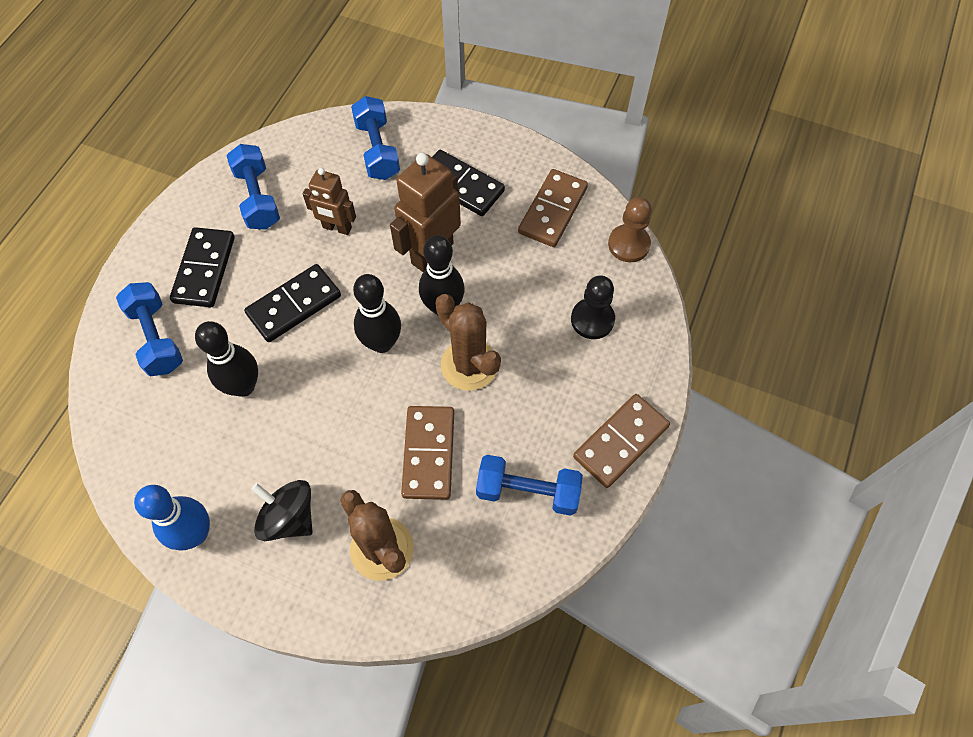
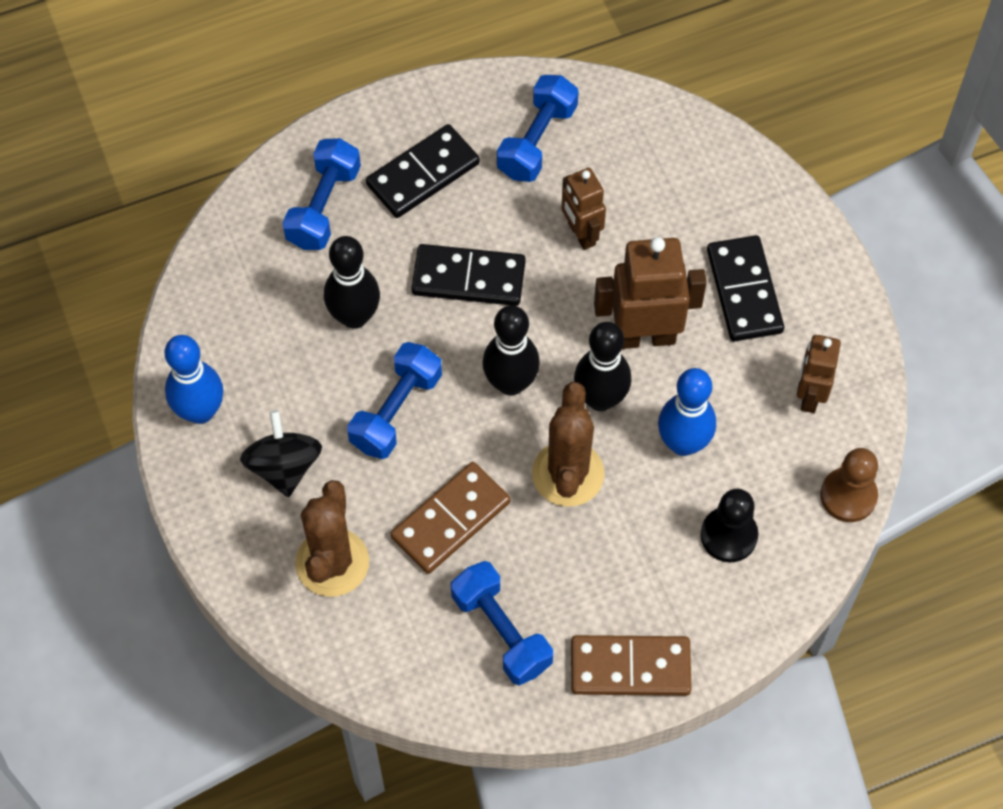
camera: 45 degrees right, 0 degrees up
blue dumbbell [351,96,400,180] -> blue dumbbell moved to [347,342,442,459]
brown domino [518,169,588,247] -> brown robot [797,335,841,413]
none -> blue bowling pin [658,368,716,456]

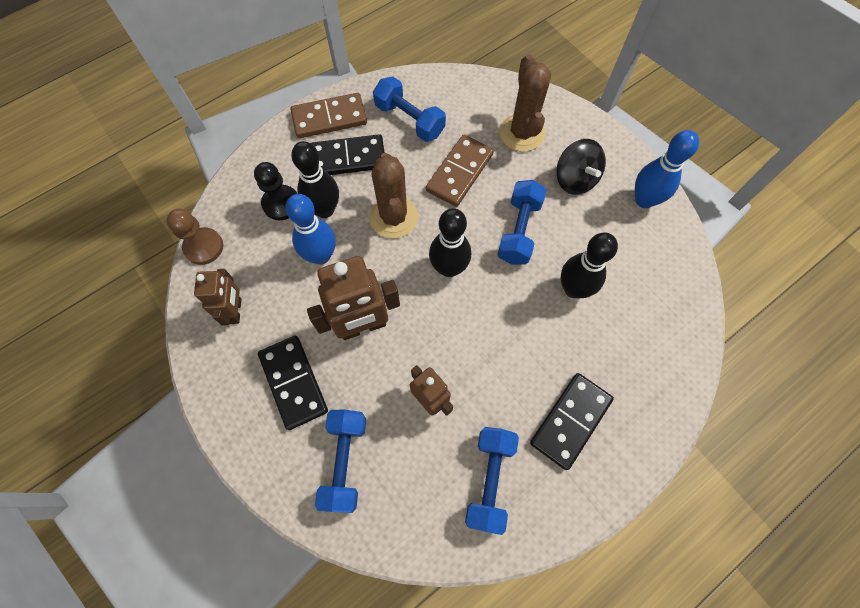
camera: 165 degrees right, 5 degrees up
blue dumbbell [282,138,361,250] -> blue dumbbell moved to [315,410,366,513]
black domino [412,244,526,306] -> black domino moved to [311,134,385,175]
black bowling pin [574,322,632,411] -> black bowling pin moved to [291,141,339,218]

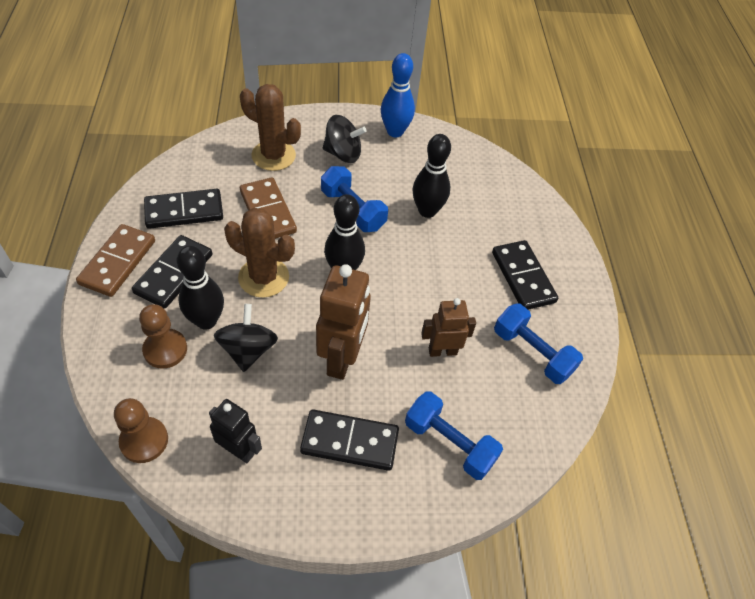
camera: 60 degrees left, 15 degrees down
brown robot [194,269,241,326] -> black robot [209,399,262,463]
black pawn [254,162,297,220] -> brown pawn [139,304,187,369]
blue bowling pin [286,194,336,264] -> black spinning top [214,304,278,372]
blue dumbbell [373,77,446,142] -> black domino [144,189,223,229]

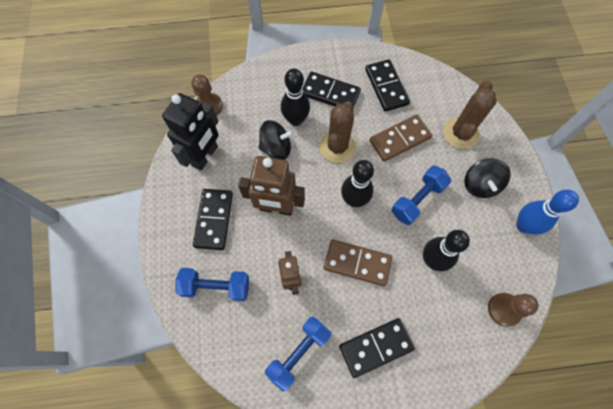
camera: 90 degrees right, 15 degrees up
brown domino [76,224,155,297] -> brown domino moved to [324,239,392,286]
brown pawn [139,304,187,369] -> brown pawn moved to [488,293,539,327]
black robot [209,399,262,463] -> black robot [162,93,219,171], size x1.62
blue dumbbell [405,391,503,480] -> blue dumbbell turned 60 degrees clockwise [175,268,249,301]

